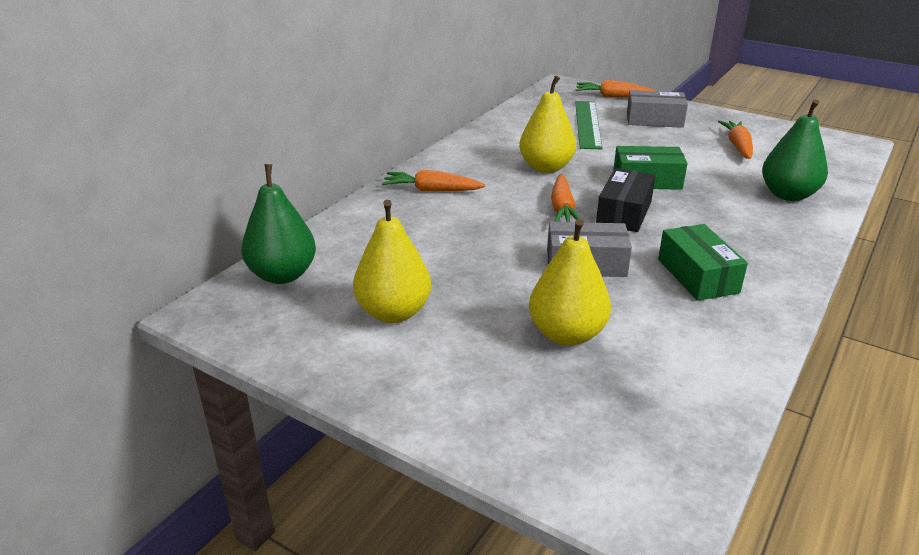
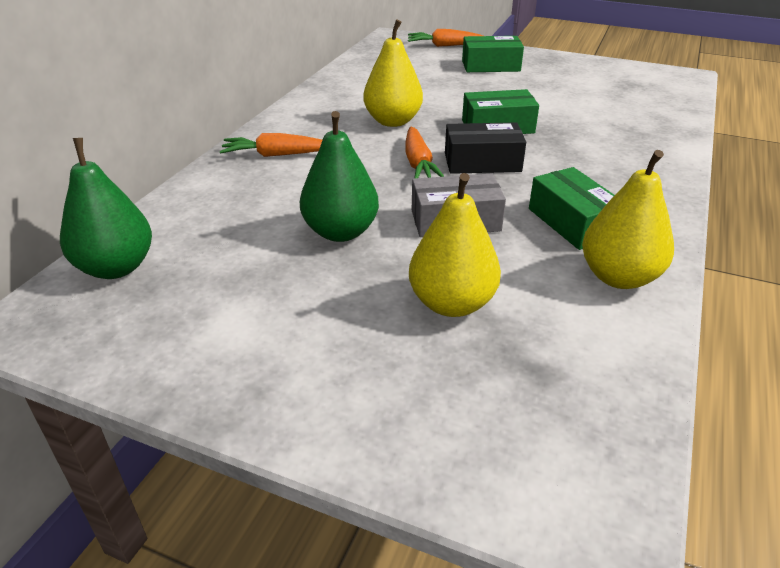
camera: 10 degrees left, 5 degrees up
yellow pear [353,200,431,323] -> yellow pear moved to [582,150,674,289]
green ruler [575,101,603,150] -> none
black box [596,168,655,232] -> black box turned 75 degrees clockwise [445,122,526,174]
grey box [627,90,688,128] -> green box [462,36,524,72]
orange carrot [718,121,753,159] -> none
green pear [762,99,828,201] -> green pear moved to [300,111,379,242]

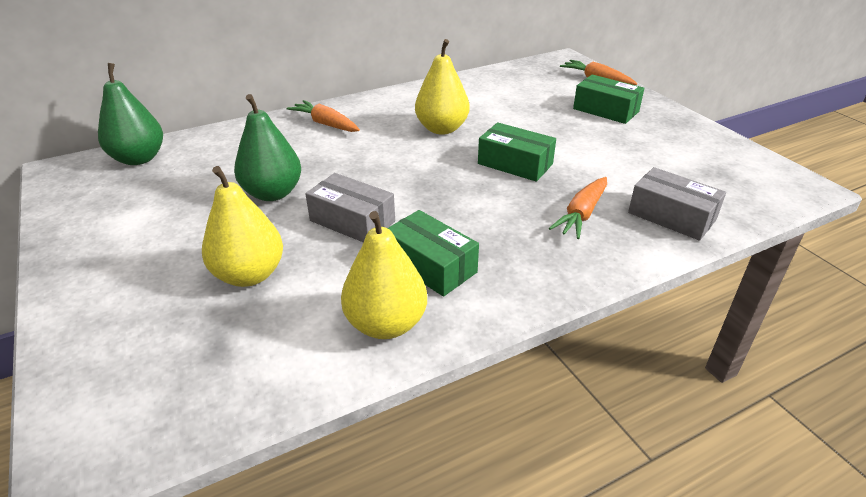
camera: 40 degrees right, 0 degrees up
orange carrot [406,127,445,179] -> orange carrot moved to [549,177,607,239]
black box [445,122,526,174] -> none
green box [529,167,615,250] -> green box turned 60 degrees counterclockwise [388,210,479,297]
none -> grey box [628,167,726,241]

